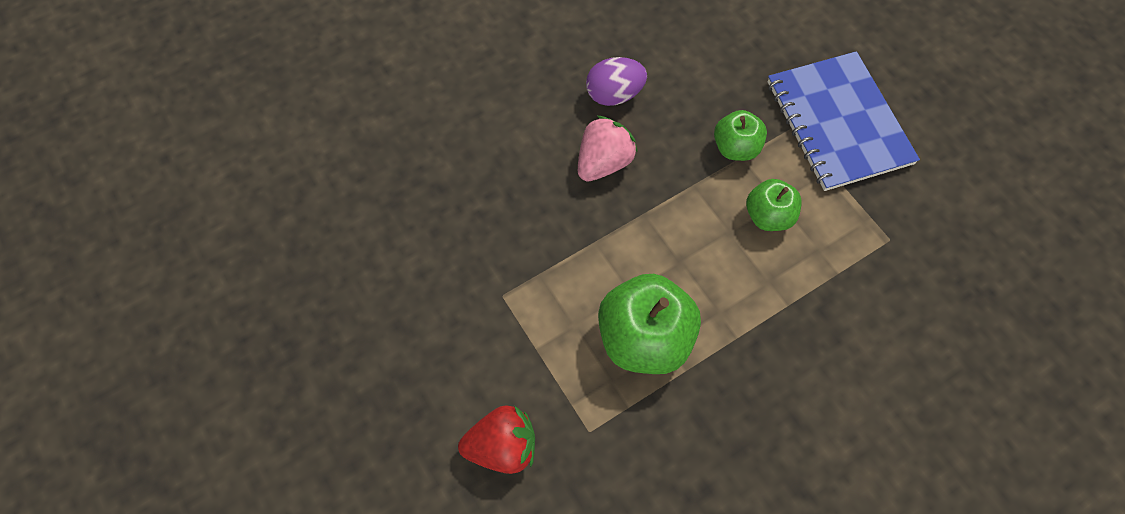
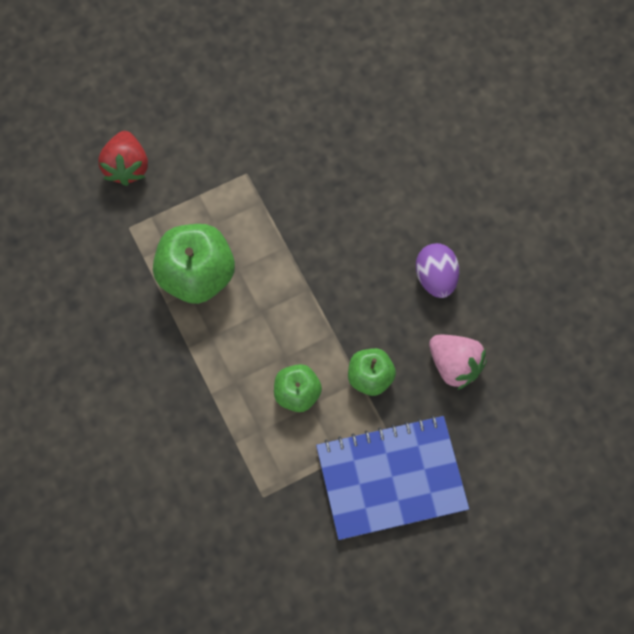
camera: 95 degrees right, 5 degrees up
pink strawberry [578,116,638,182] -> pink strawberry moved to [429,335,487,390]

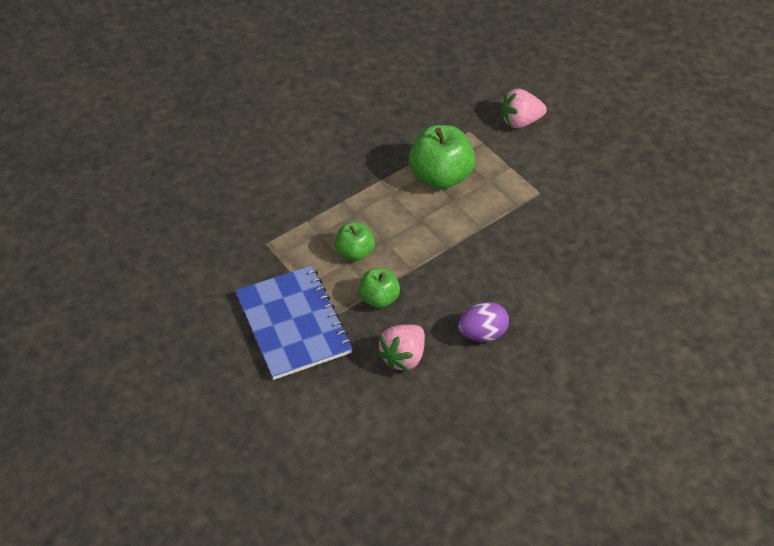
camera: 80 degrees right, 20 degrees down
red strawberry [98,131,148,186] -> pink strawberry [501,89,547,128]

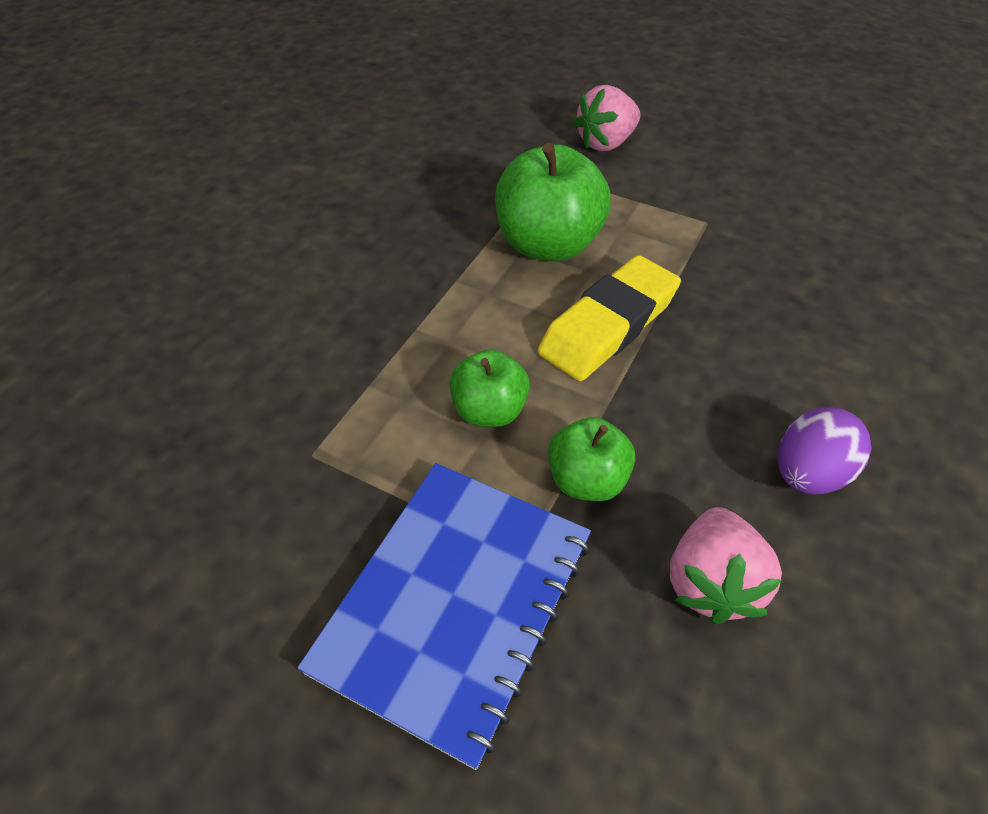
camera: 25 degrees left, 0 degrees up
blue notebook [235,266,353,380] -> blue notebook turned 75 degrees clockwise [297,463,591,770]
none -> yellow eraser [538,255,681,381]

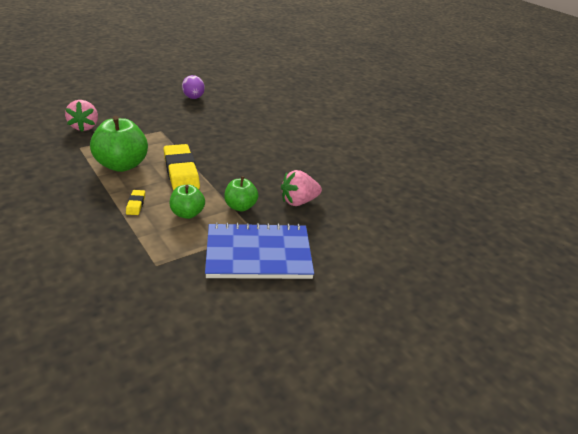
camera: 65 degrees left, 15 degrees down
blue notebook [297,463,591,770] -> blue notebook turned 60 degrees counterclockwise [205,222,314,279]
pink strawberry [670,507,782,624] -> pink strawberry turned 120 degrees clockwise [281,170,322,206]
purple egg [778,407,872,494] -> purple egg moved to [182,75,205,99]
none -> yellow eraser [126,190,145,215]

